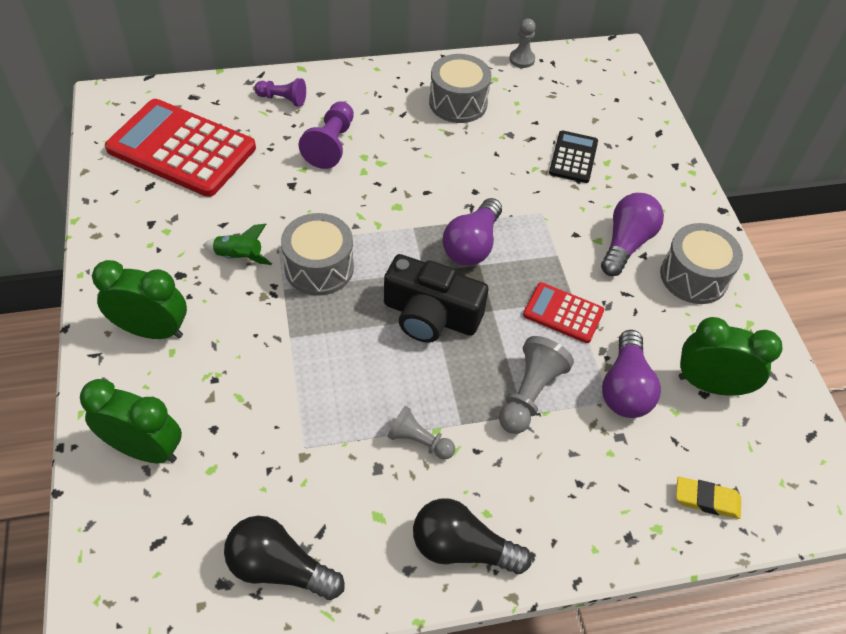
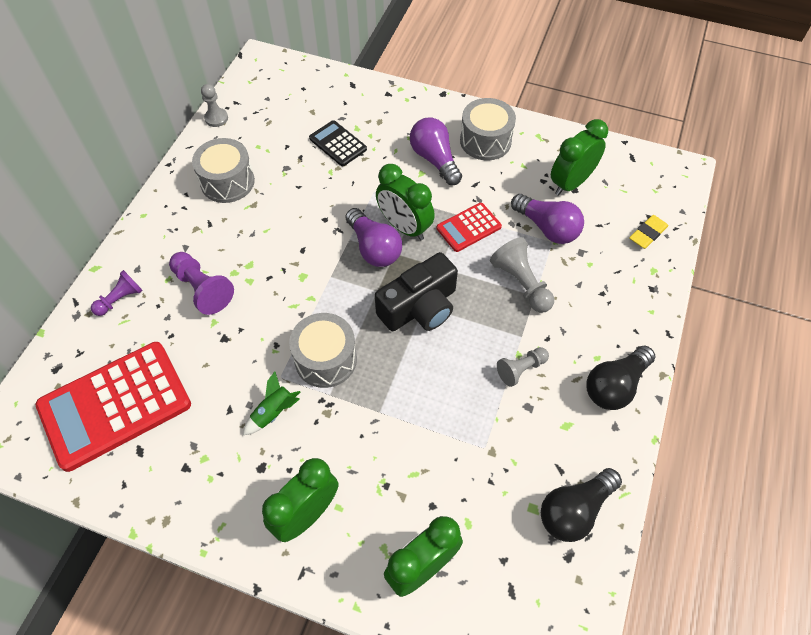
camera: 55 degrees left, 5 degrees up
none -> green clock [376,164,435,240]

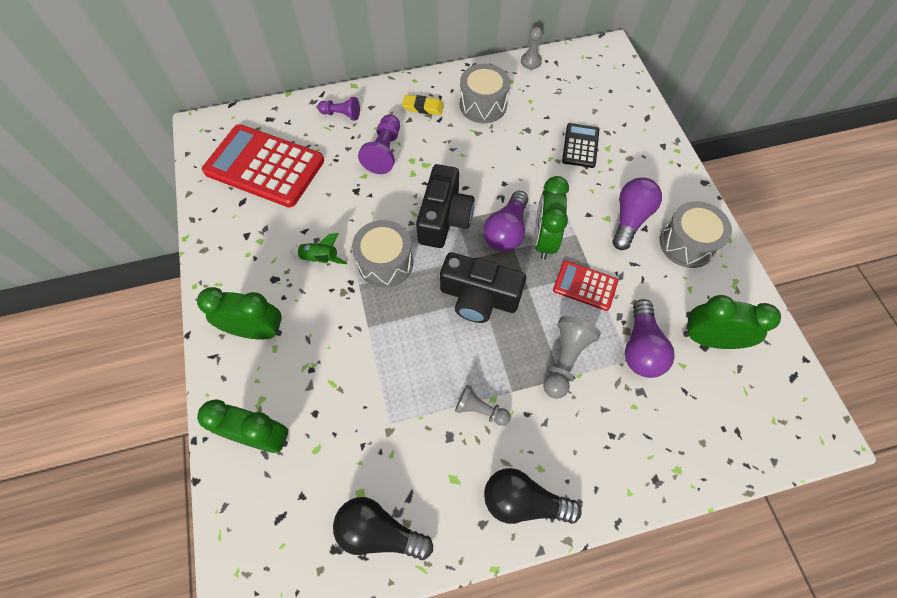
camera: 55 degrees right, 5 degrees up
yellow eraser [629,215,668,249] -> yellow eraser moved to [402,95,444,115]
none -> black camera [416,164,475,248]

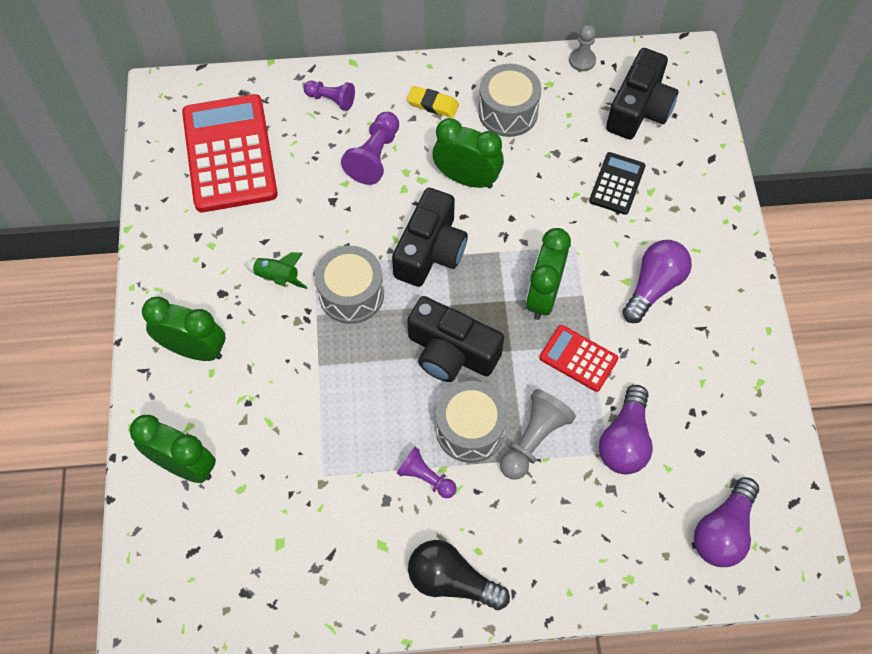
camera: 10 degrees right, 0 degrees up
red calculator [202,124,324,208] -> red calculator turned 45 degrees clockwise [182,94,278,212]
black light bulb [333,497,433,560] -> none
grey pawn [455,384,511,426] -> purple pawn [397,447,457,498]
purple light bulb [483,191,528,252] -> purple light bulb moved to [694,477,759,567]
grey drum [660,201,732,268] -> grey drum moved to [436,381,508,463]
green clock [683,295,781,349] -> green clock moved to [432,118,504,189]
none -> black camera [606,48,679,139]

